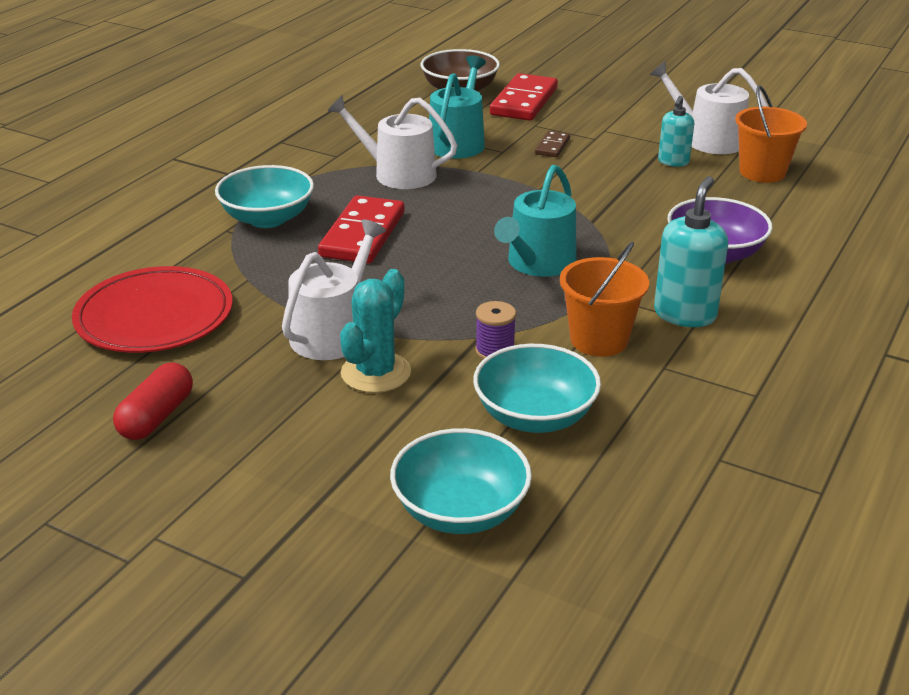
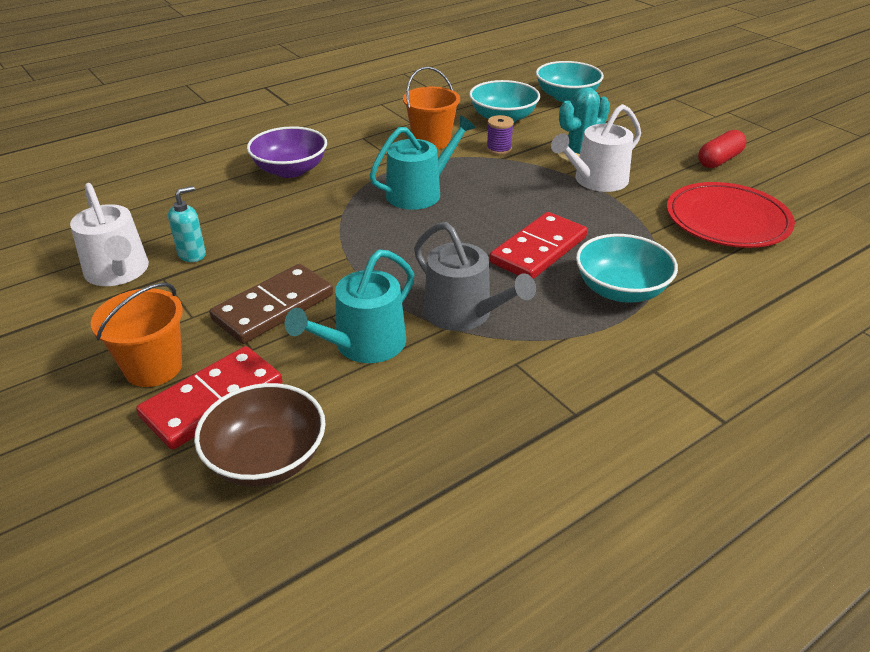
camera: 155 degrees left, 5 degrees up
white watering can [328,95,457,189] -> grey watering can [414,222,536,331]
brown domino [535,131,570,157] -> brown domino [209,264,333,344], size x2.03
turquoise soap dispenser [654,176,728,327] -> none
orange bucket [735,85,807,183] -> orange bucket moved to [91,283,183,387]

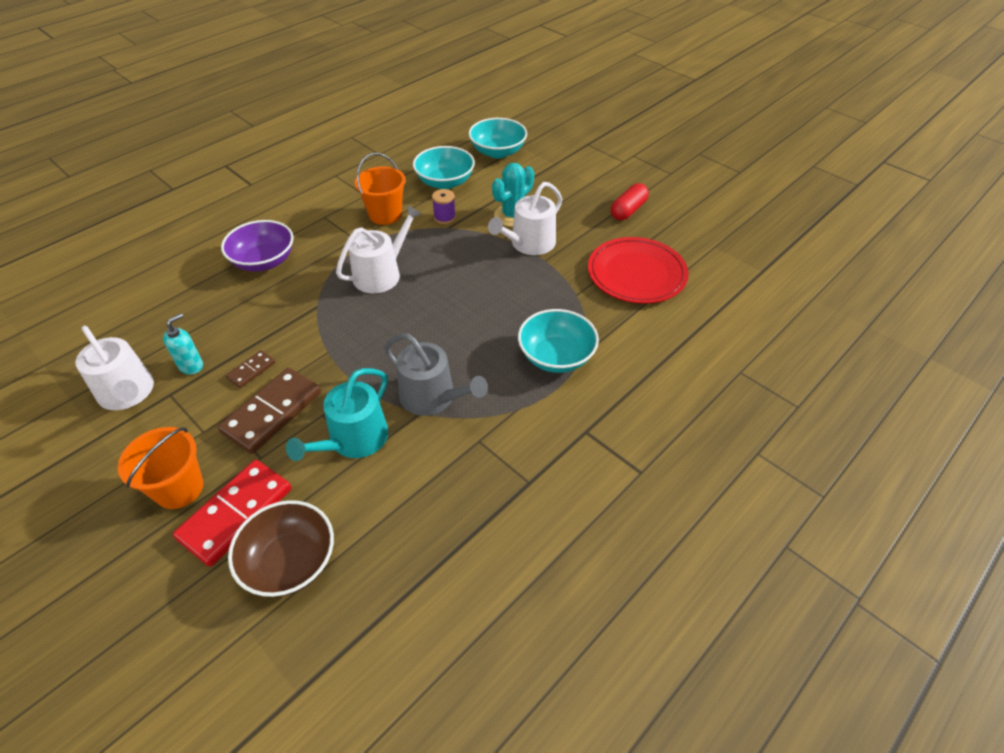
camera: 10 degrees left, 10 degrees up
turquoise watering can [369,115,476,210] -> white watering can [336,205,422,293]
red domino [489,212,587,279] -> none
none -> brown domino [226,350,275,388]

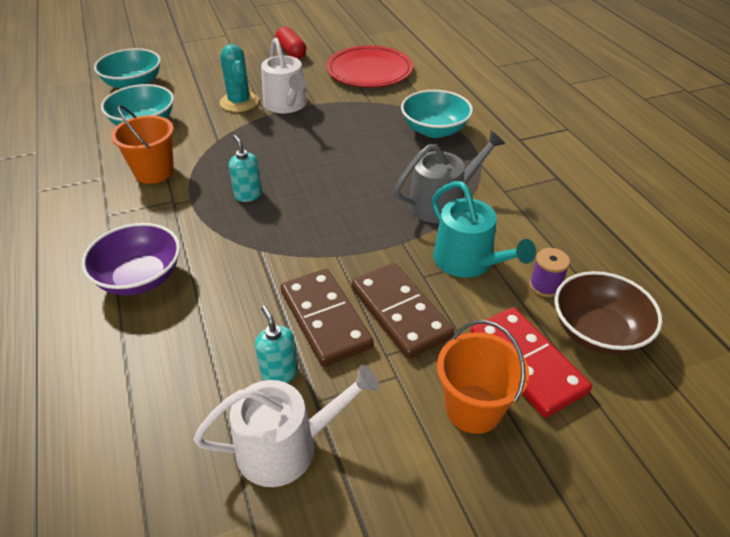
camera: 65 degrees left, 5 degrees down
brown domino [226,350,275,388] -> brown domino [280,269,374,367], size x2.03
white watering can [336,205,422,293] -> turquoise soap dispenser [229,135,262,202]
purple spool [432,189,456,224] -> purple spool moved to [529,248,570,297]

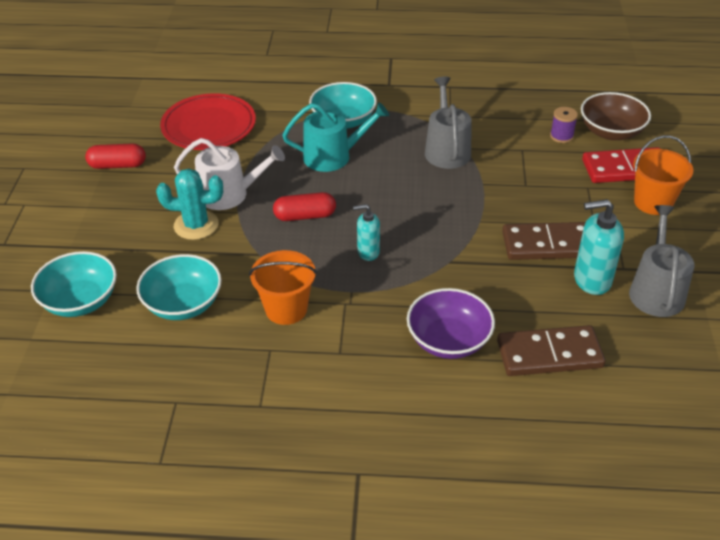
camera: 65 degrees left, 0 degrees up
white watering can [193,365,379,487] -> grey watering can [629,205,694,317]
turquoise soap dispenser [255,305,298,383] -> turquoise soap dispenser [574,199,624,295], size x1.61
brown domino [351,263,454,359] -> brown domino moved to [497,325,606,376]
turquoise watering can [432,181,536,278] -> turquoise watering can moved to [282,102,389,172]
none -> red capsule [273,192,336,221]

